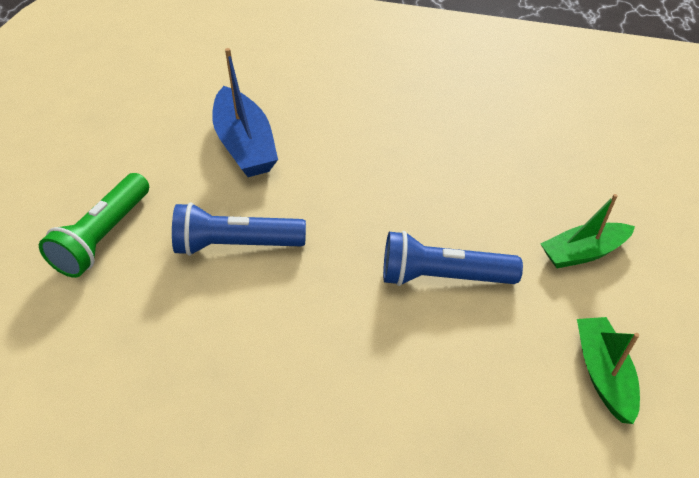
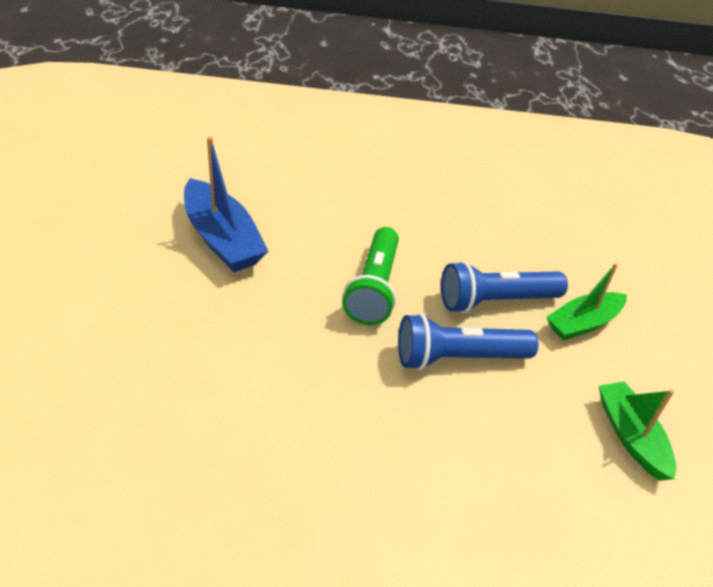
camera: 15 degrees left, 5 degrees down
green flashlight [39,173,149,278] -> green flashlight moved to [343,227,399,325]
blue flashlight [172,203,306,256] -> blue flashlight moved to [441,261,568,313]

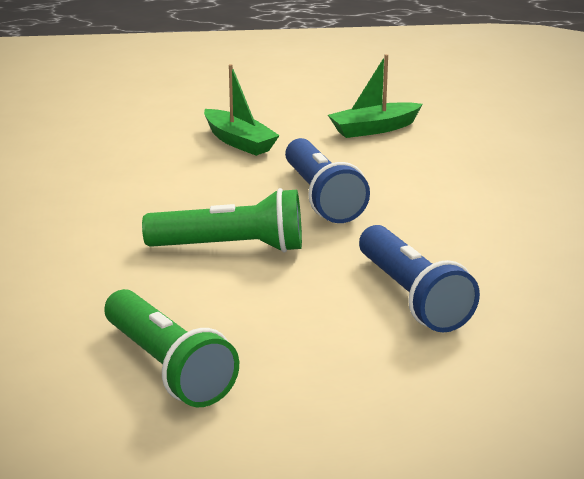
camera: 95 degrees left, 15 degrees down
blue boat [184,137,268,272] -> green flashlight [105,289,239,407]
blue flashlight [441,261,568,313] -> blue flashlight moved to [359,225,480,333]

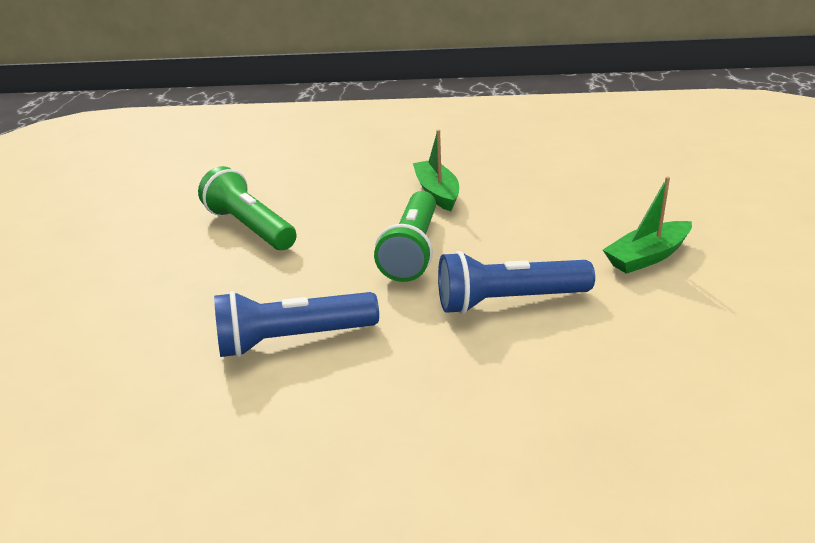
camera: 100 degrees right, 5 degrees up
green flashlight [105,289,239,407] -> green flashlight turned 75 degrees clockwise [198,166,297,250]
green boat [328,54,422,138] -> green boat moved to [413,130,459,211]

